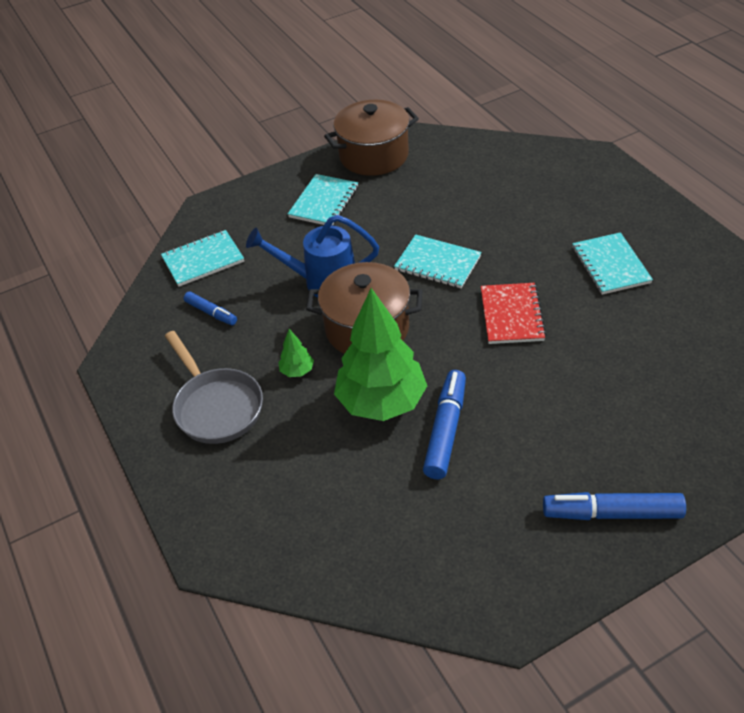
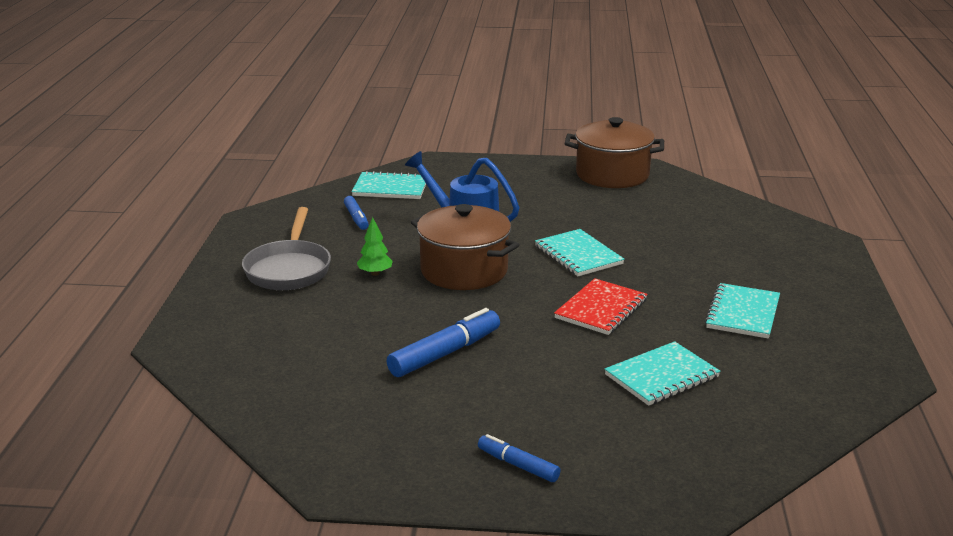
camera: 30 degrees right, 20 degrees down
turquoise notebook [288,174,358,225] -> turquoise notebook moved to [605,341,720,406]
green tree [334,288,427,421] -> none
blue marker [543,492,686,520] -> blue marker [478,434,561,482], size x0.59

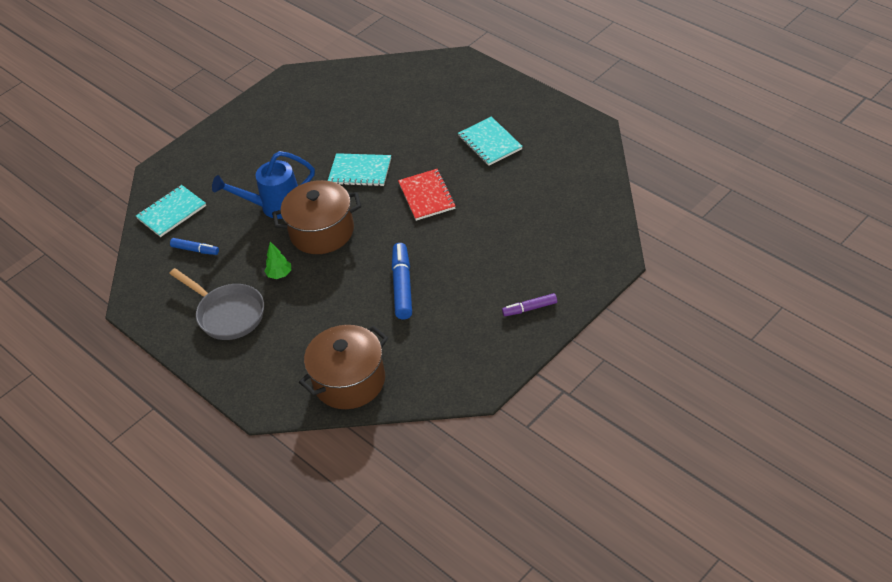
camera: 45 degrees left, 20 degrees up
blue marker [478,434,561,482] -> purple marker [502,293,557,316]
brown pot [565,117,664,188] -> brown pot moved to [299,325,388,409]
turquoise notebook [605,341,720,406] -> none

